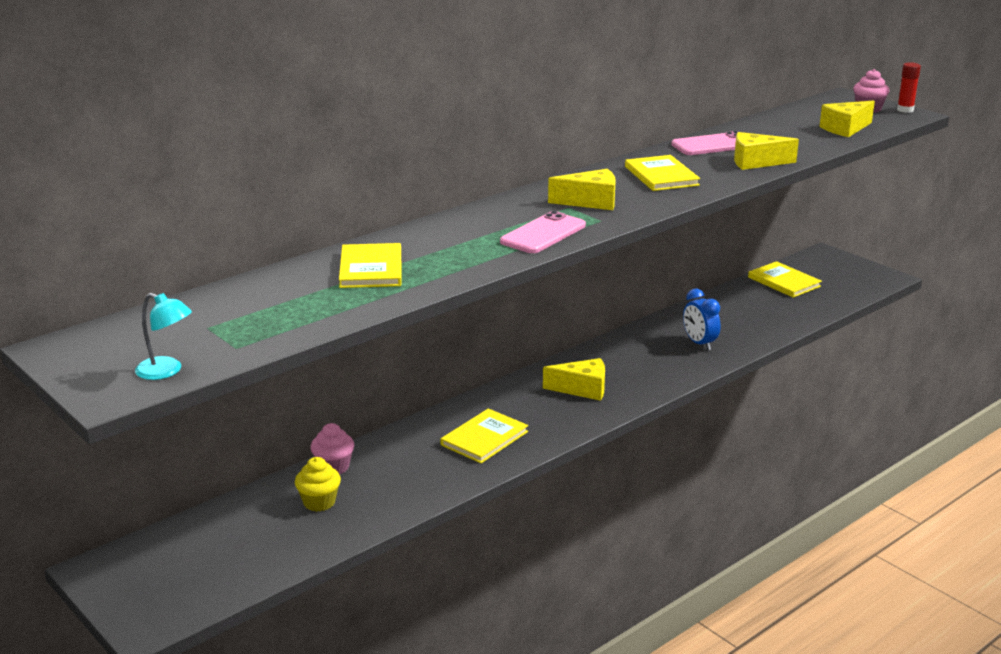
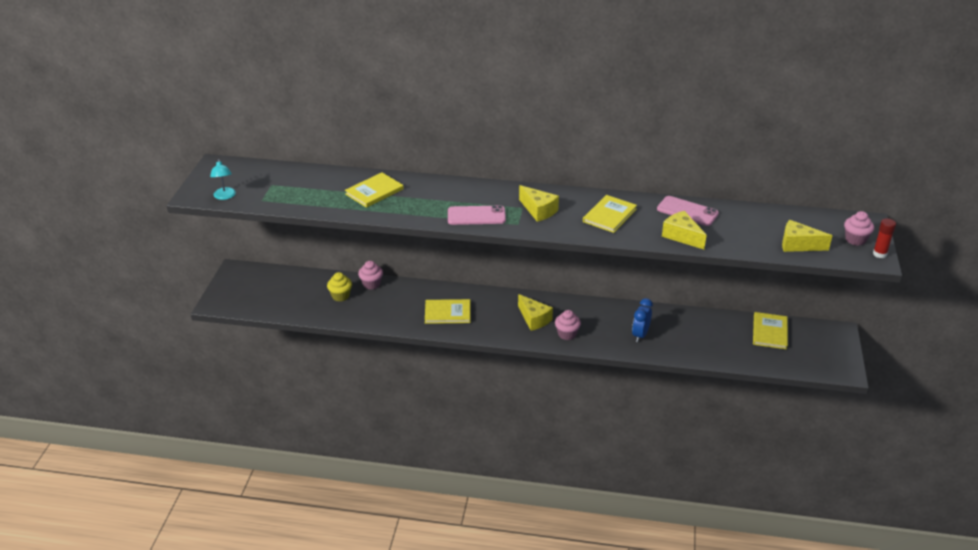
camera: 50 degrees right, 10 degrees up
none -> pink cupcake [555,310,581,340]

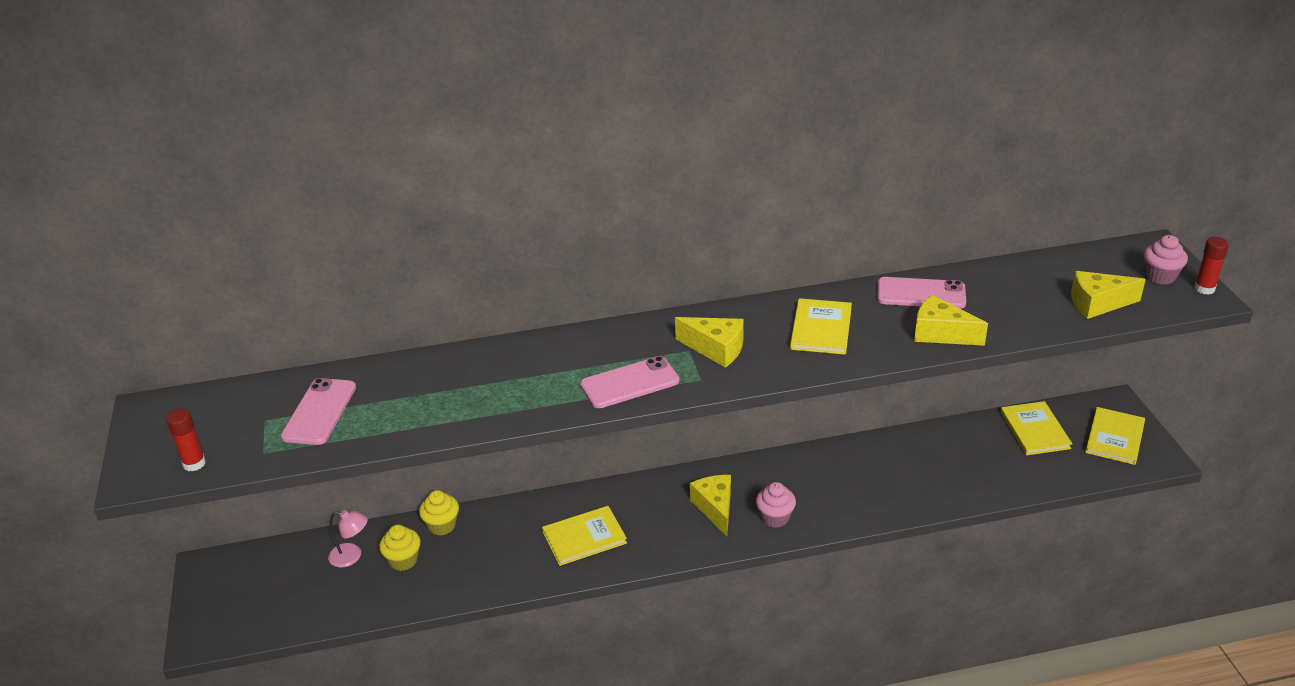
camera: 20 degrees left, 0 degrees up
turquoise lamp [210,159,236,200] -> red glue stick [166,409,206,472]
yellow book [345,172,404,208] -> yellow book moved to [1085,407,1145,465]
pink cupcake [358,261,383,289] -> yellow cupcake [419,490,459,536]
yellow cheese [518,294,553,331] -> yellow cheese turned 135 degrees counterclockwise [690,475,731,536]
blue clock [632,298,653,342] -> none
none -> pink phone [281,378,356,445]
none -> pink lamp [328,510,368,567]

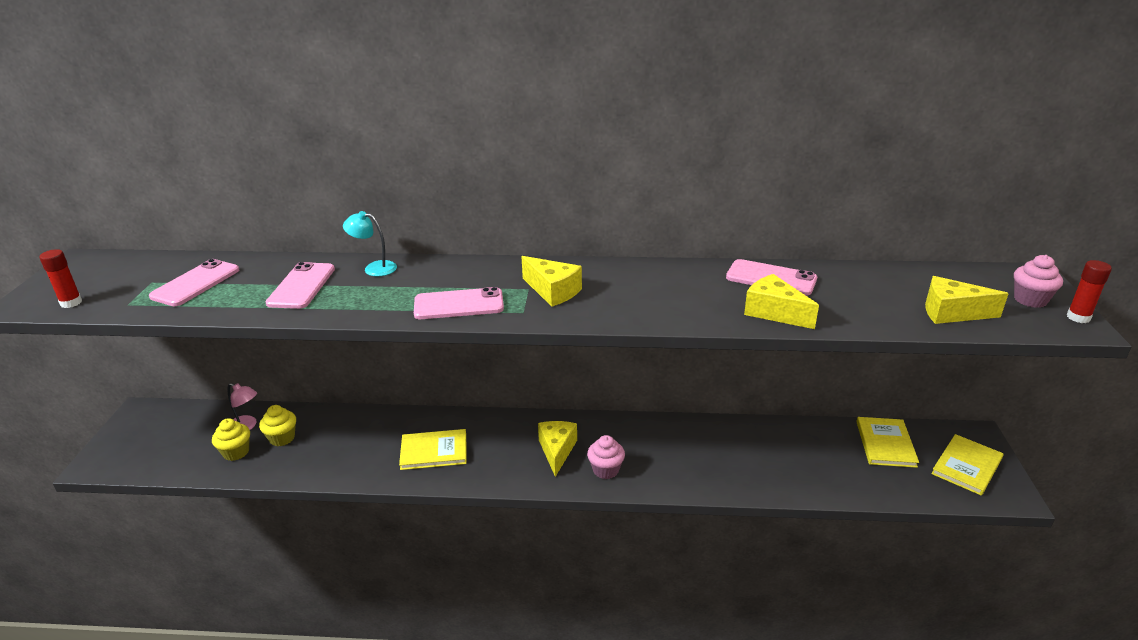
camera: 15 degrees right, 5 degrees down
yellow cupcake [419,490,459,536] -> yellow cupcake moved to [212,418,250,461]
yellow book [790,298,852,355] -> none
none -> pink phone [266,262,335,309]
none -> turquoise lamp [343,211,397,276]

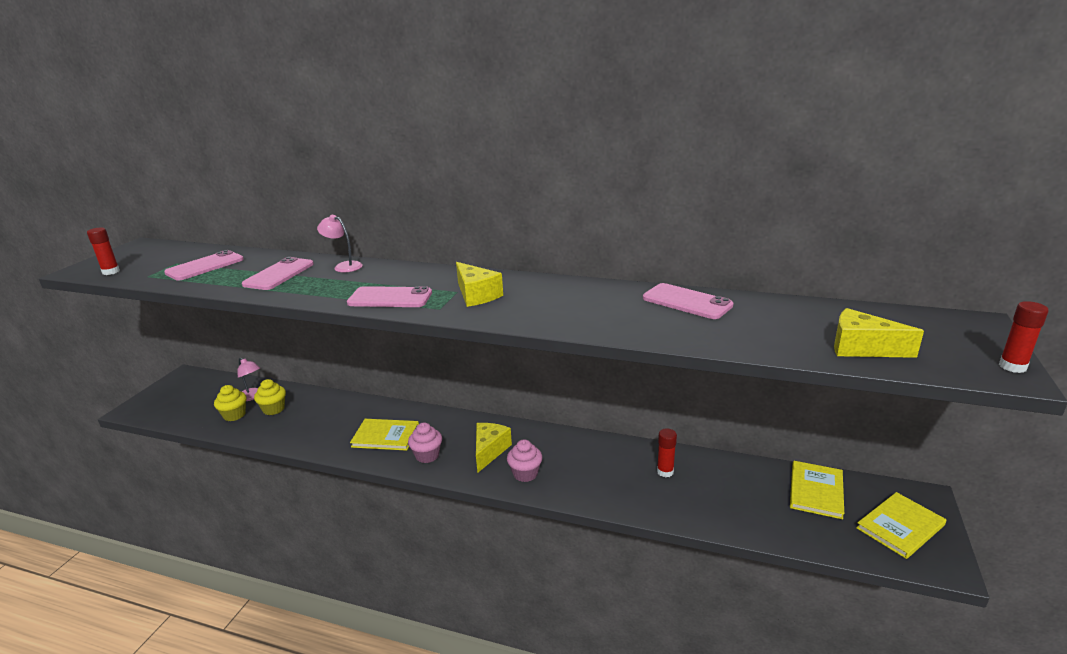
camera: 15 degrees right, 5 degrees down
turquoise lamp [343,211,397,276] -> pink lamp [317,215,363,272]
yellow cheese [744,274,819,329] -> none
pink cupcake [1014,255,1063,308] -> pink cupcake moved to [408,423,442,463]
none -> red glue stick [657,428,677,477]

